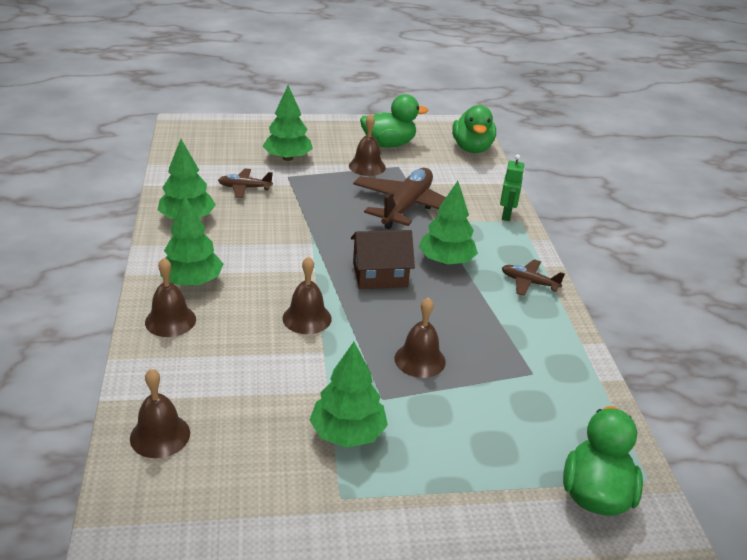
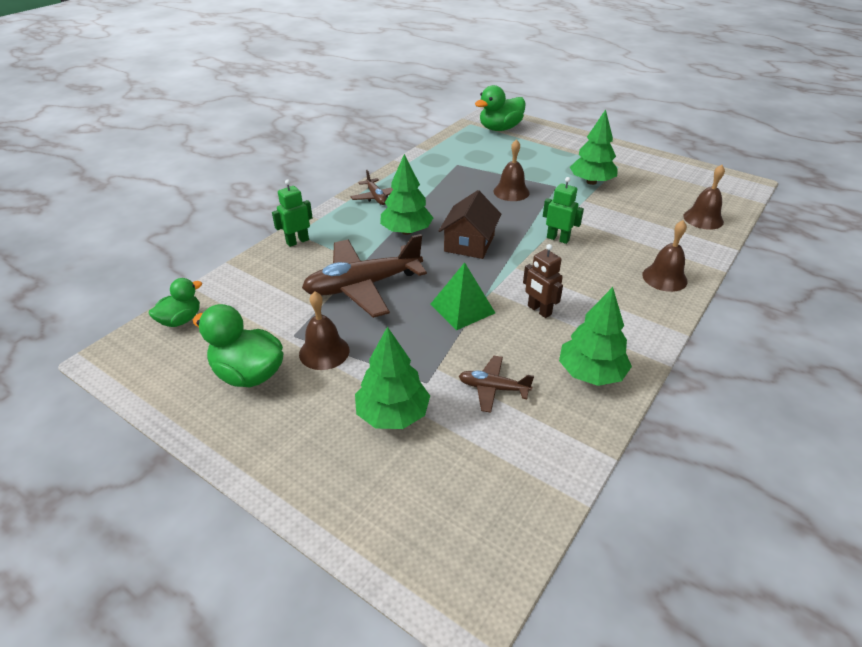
camera: 135 degrees left, 5 degrees up
green tree [160,197,223,286] -> none
brown plane [218,168,273,198] -> brown plane turned 150 degrees clockwise [459,356,534,413]
brown bell [283,256,332,334] -> green robot [543,177,584,244]
brown house [351,230,415,289] -> brown house turned 75 degrees clockwise [439,190,501,259]
green duck [452,105,496,153] -> green duck [149,278,202,327], size x0.63
none -> green pyramid [431,262,495,330]
none -> brown robot [523,244,563,318]

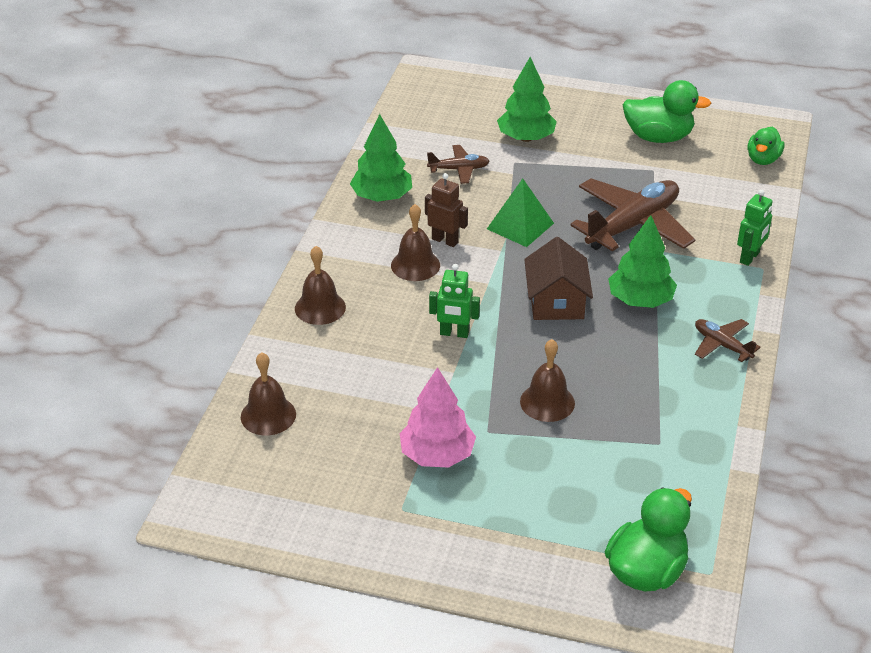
camera: 160 degrees right, 0 degrees up
brown bell [299,291,350,370] -> brown bell moved to [391,204,440,281]
green tree [570,110,618,185] -> pink tree [400,367,476,468]

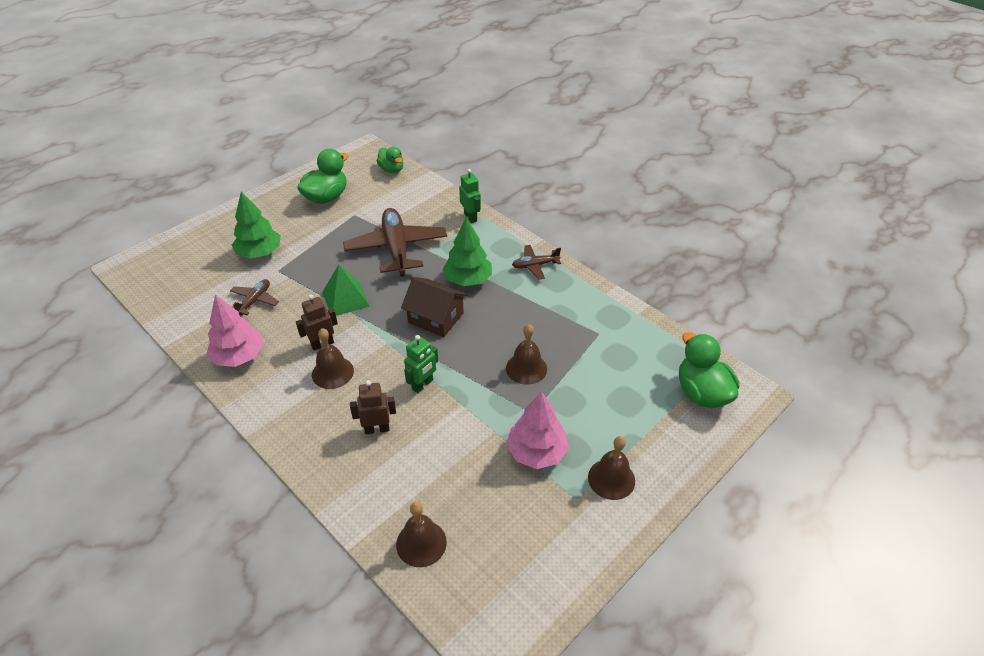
camera: 60 degrees left, 5 degrees up
brown bell [295,246,346,325] -> brown bell moved to [588,436,635,500]
green tree [350,114,412,202] -> pink tree [206,294,264,367]
none -> brown robot [350,380,396,434]

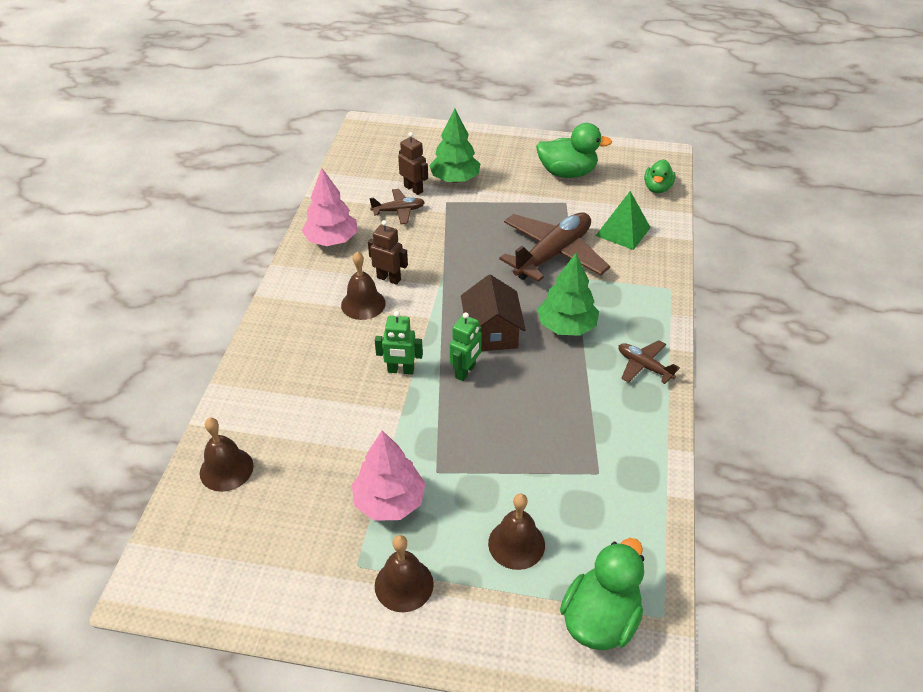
camera: 55 degrees right, 0 degrees up
green pyramid [322,265,370,316] -> green pyramid moved to [596,191,651,250]
brown robot [350,380,396,434] -> brown robot moved to [398,132,428,195]
green robot [459,169,481,223] -> green robot moved to [450,312,482,381]
brown bell [506,324,547,385] -> brown bell moved to [488,494,545,570]

